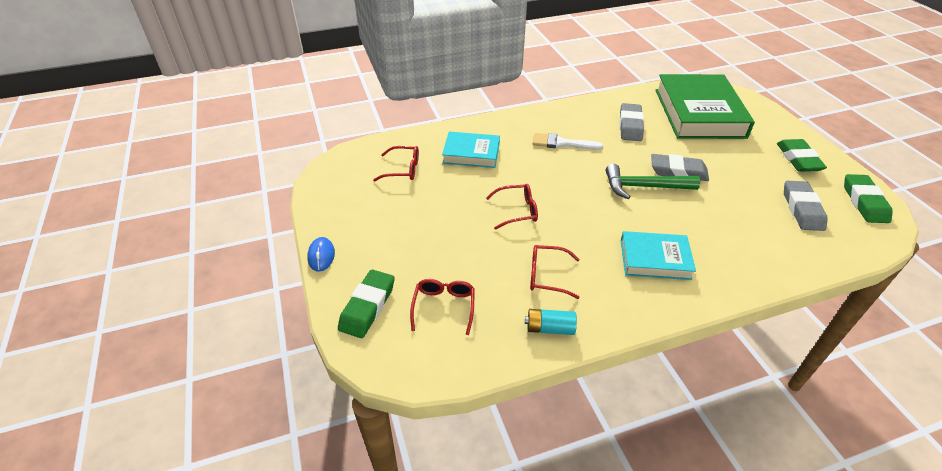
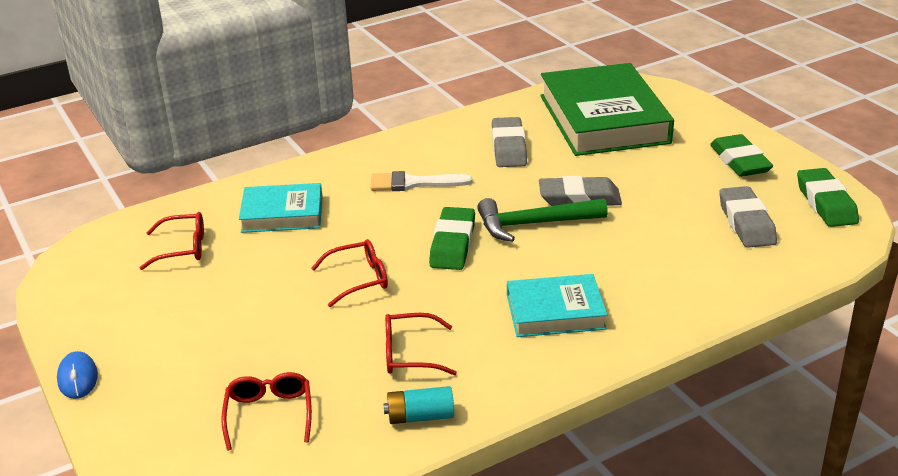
camera: 10 degrees left, 10 degrees down
green eraser [338,269,395,338] -> green eraser moved to [429,207,475,270]

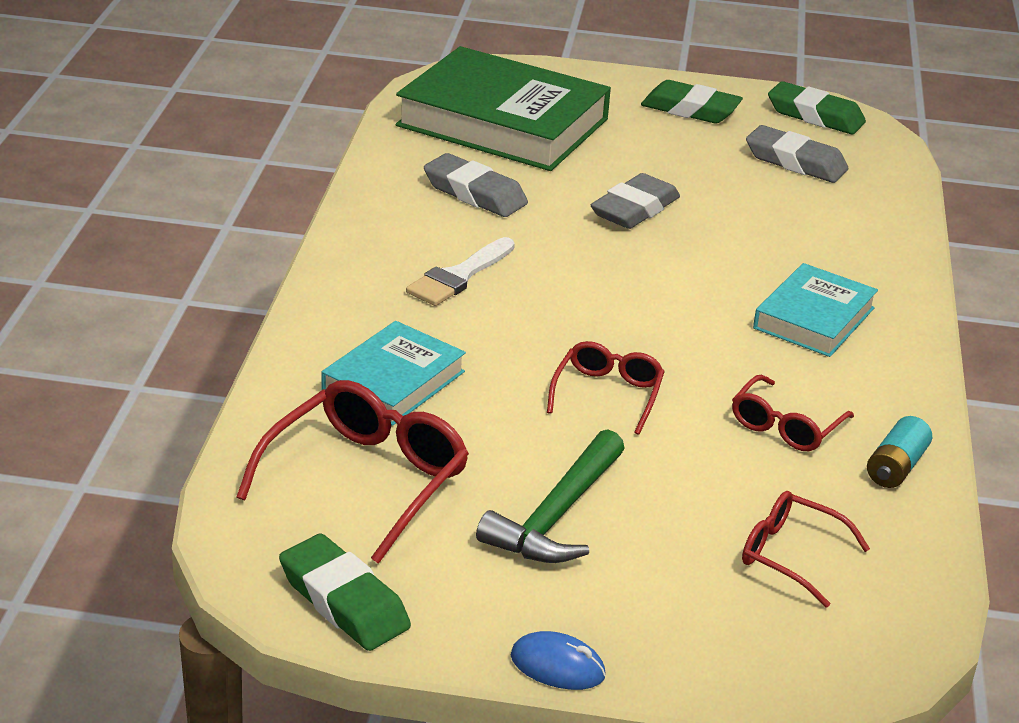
camera: 55 degrees left, 0 degrees up
red glasses [140,212,204,270] -> red glasses [236,380,469,564], size x1.67
green eraser [429,207,475,270] -> green eraser moved to [279,533,411,651]
green hammer [477,198,608,242] -> green hammer moved to [476,429,625,563]

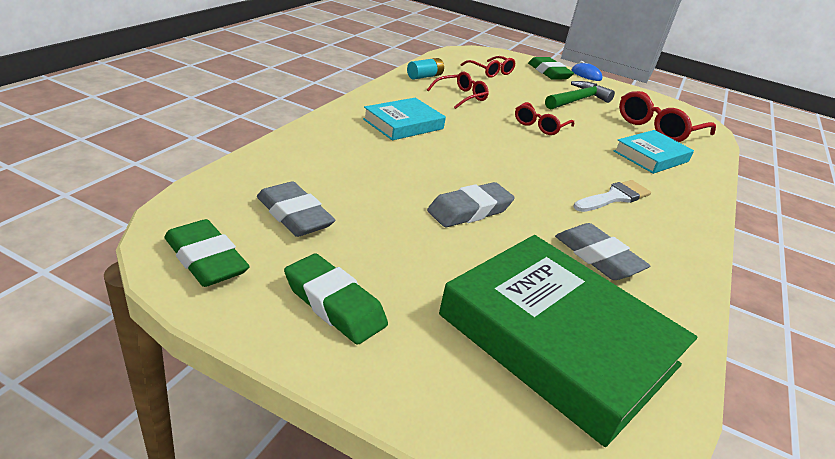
camera: 165 degrees left, 0 degrees up
green eraser [279,533,411,651] -> green eraser moved to [528,57,574,80]

